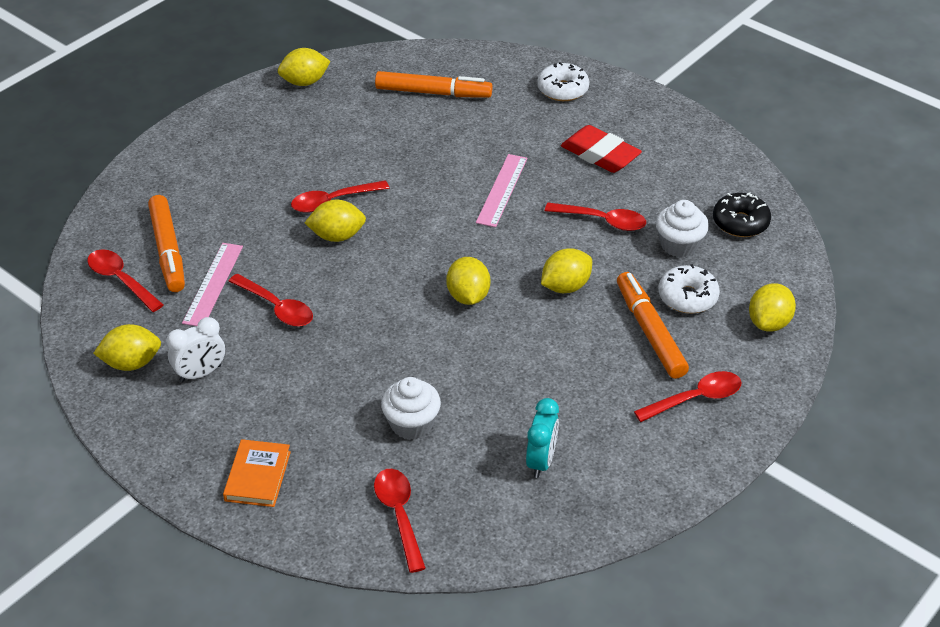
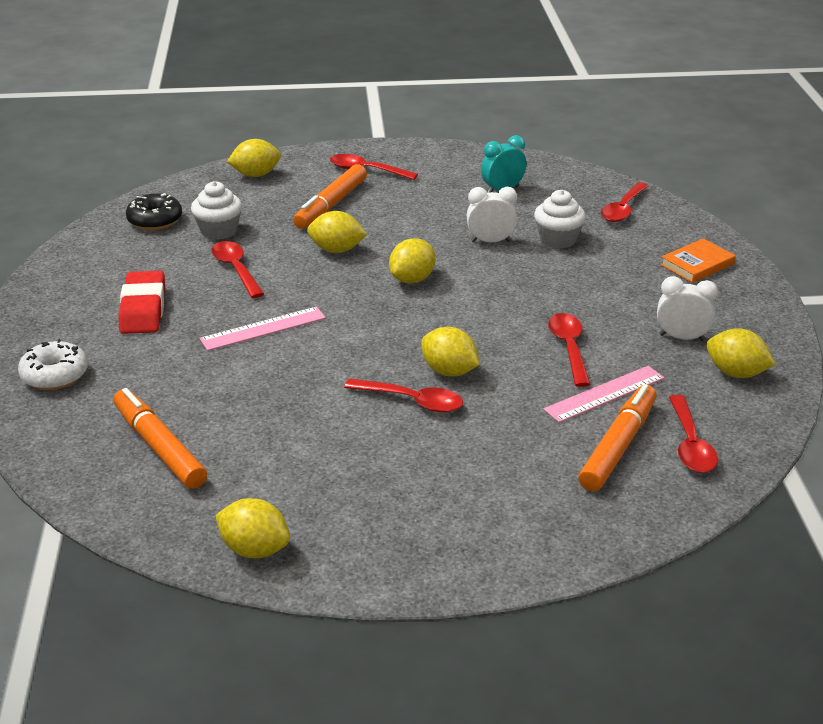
camera: 135 degrees left, 10 degrees down
white donut [659,264,720,313] -> none
none -> white clock [467,187,517,243]

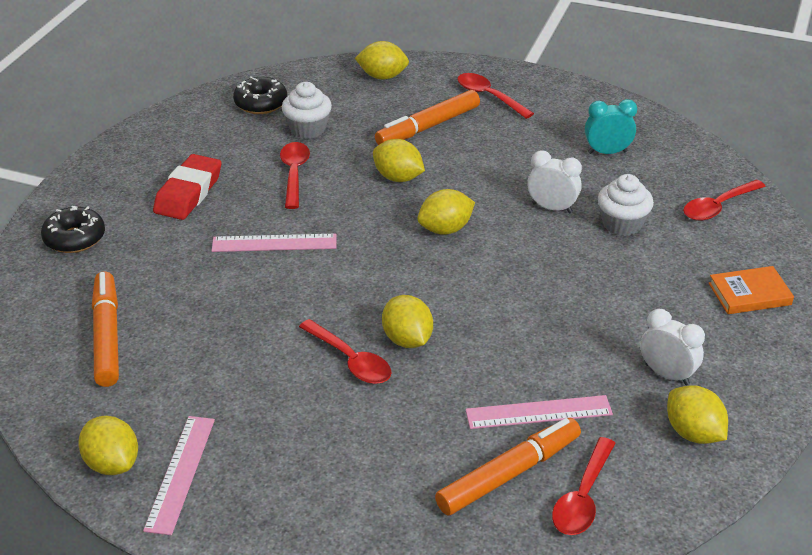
camera: 25 degrees right, 5 degrees up
white donut [18,339,88,390] -> black donut [41,206,105,253]
red spoon [548,313,591,387] -> none
none -> pink ruler [143,416,215,535]

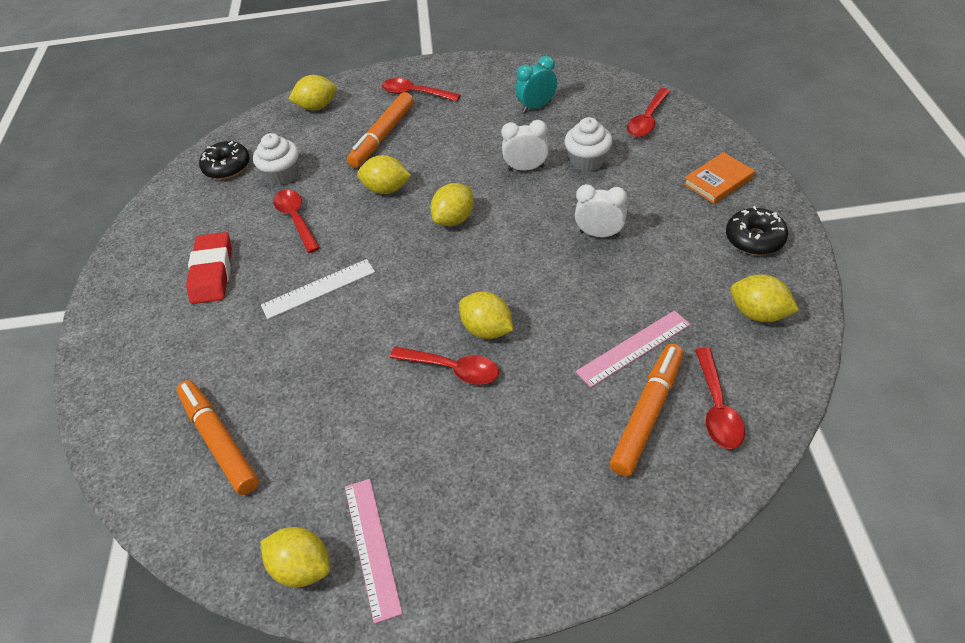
camera: 20 degrees left, 10 degrees up
black donut [41,206,105,253] -> black donut moved to [726,206,788,255]
pink ruler [212,234,336,252] -> white ruler [261,259,375,319]
white clock [640,309,705,385] -> white clock moved to [575,184,627,237]

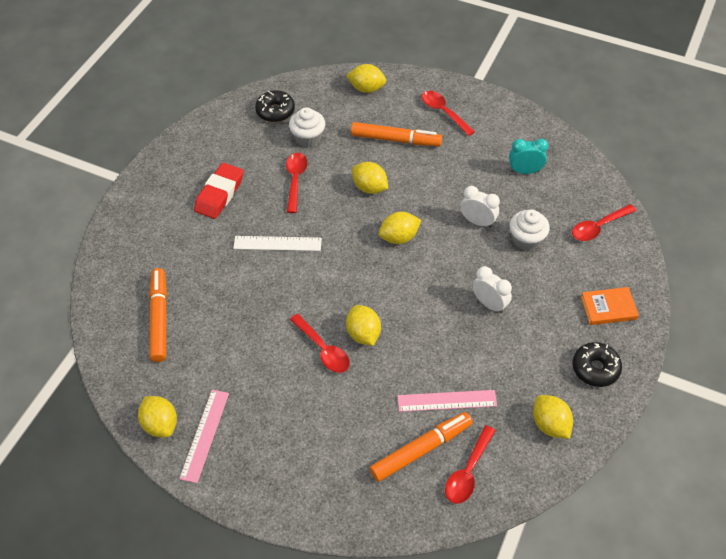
camera: 25 degrees right, 5 degrees up
orange marker [347,92,414,168] -> orange marker turned 135 degrees counterclockwise [351,122,442,146]

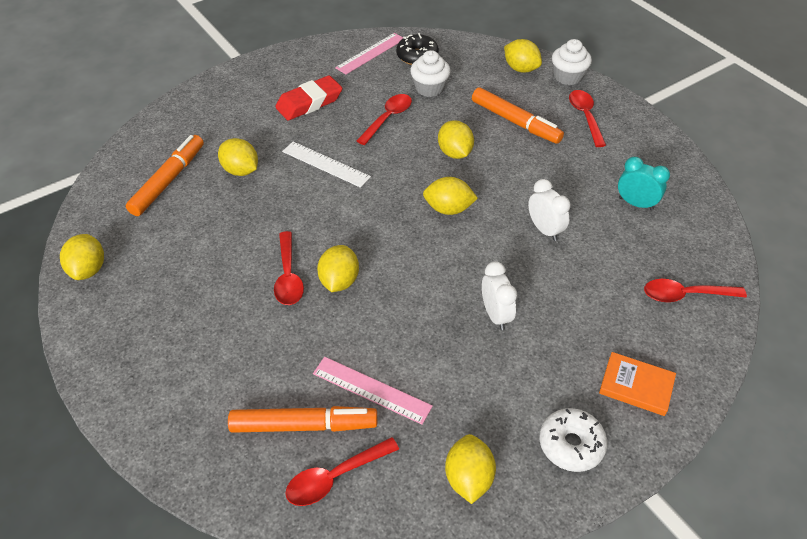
camera: 30 degrees right, 5 degrees down
pink ruler [179,390,229,483] -> pink ruler moved to [335,33,403,74]
white cupcake [509,209,550,250] -> white cupcake moved to [552,39,592,85]
black donut [572,342,622,387] -> white donut [539,408,607,472]
none -> yellow lemon [218,138,258,176]

